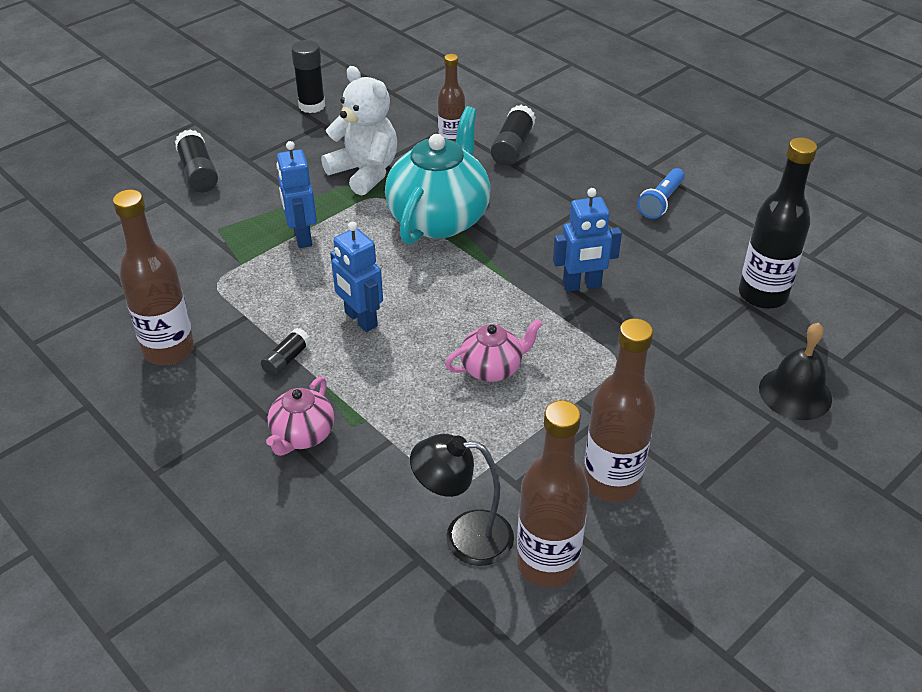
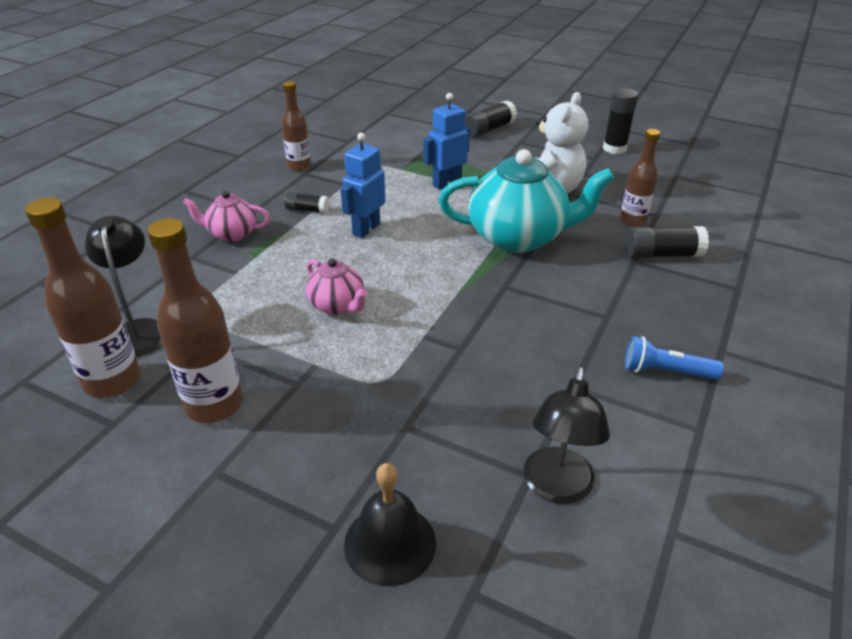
camera: 70 degrees right, 5 degrees down
brown bottle [113,189,195,365] -> brown bottle [282,81,311,171], size x0.63
blue robot [553,188,622,292] -> none
black bottle [739,138,817,309] -> black lamp [524,367,610,504]

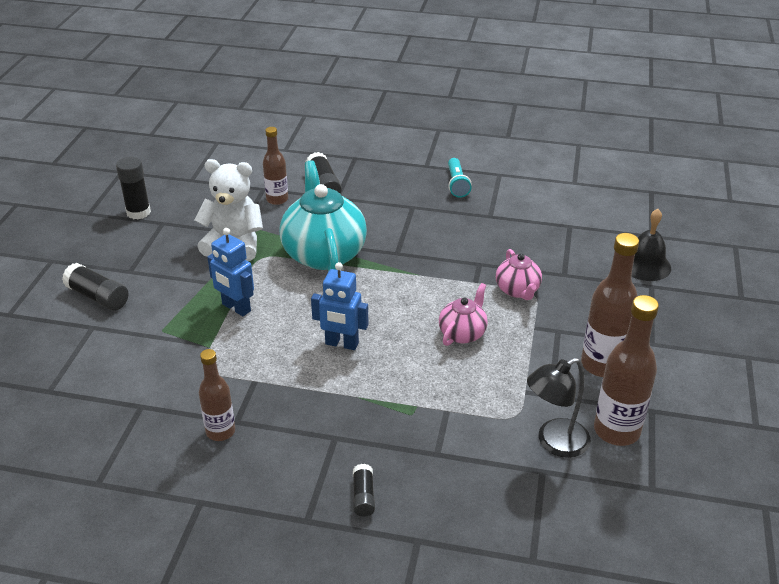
camera: 105 degrees left, 0 degrees up
pink teapot [183,191,271,242] -> pink teapot moved to [496,249,542,300]
black glue stick [284,192,329,213] -> black glue stick moved to [353,464,375,517]
black lamp [524,367,610,504] -> none
blue flashlight [625,336,724,380] -> turquoise flashlight [448,158,472,198]

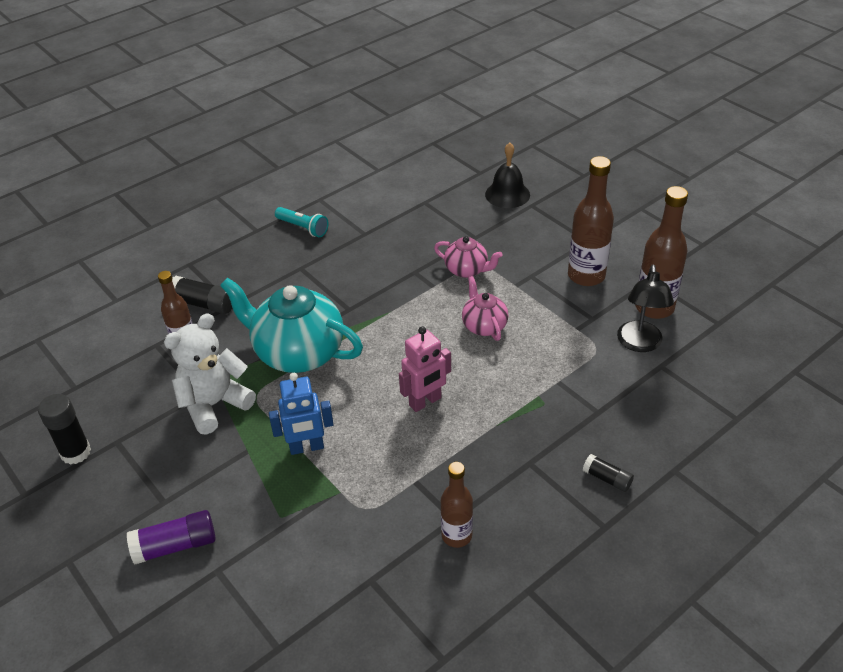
camera: 50 degrees left, 5 degrees up
black glue stick [62,263,128,311] -> purple glue stick [127,510,216,565]
blue robot [311,262,368,350] -> pink robot [399,327,451,412]

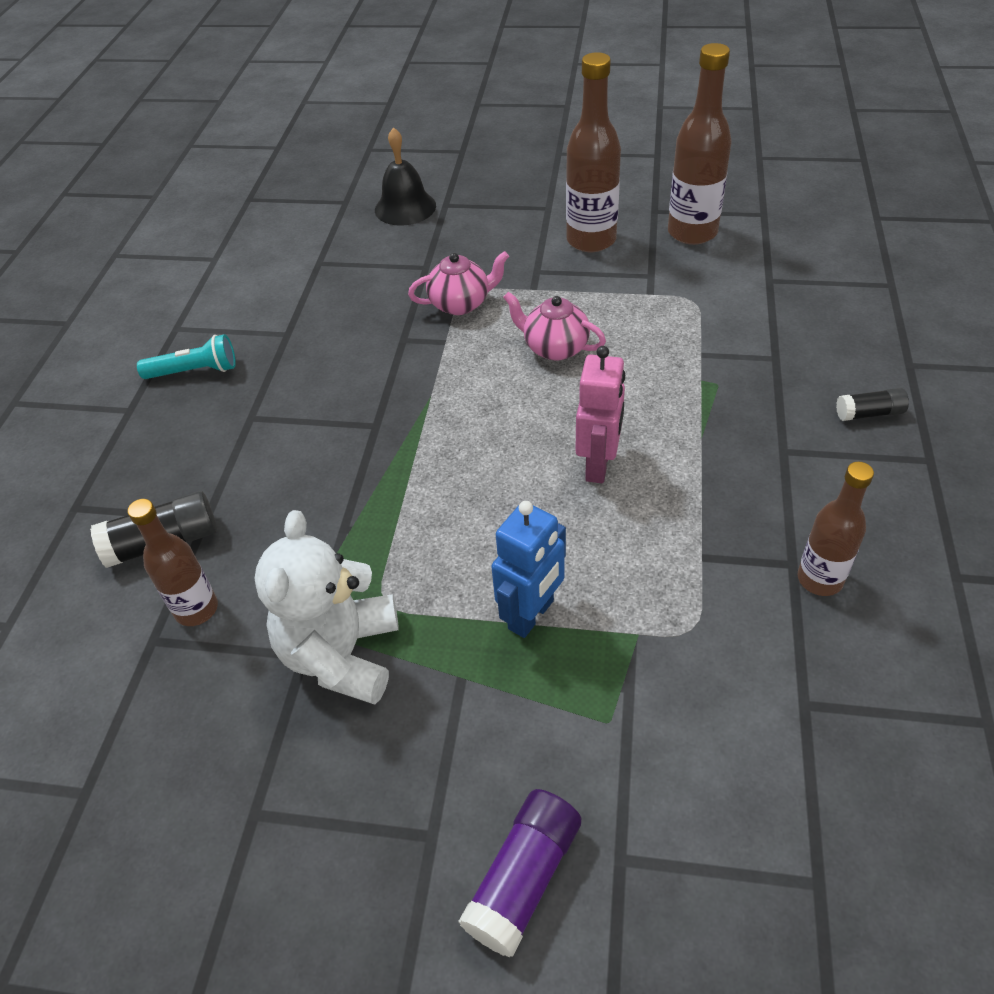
camera: 40 degrees left, 5 degrees up
black glue stick [38,394,91,465] -> none
turquoise teapot [220,277,363,373] -> none
black lamp [617,265,674,352] -> none

